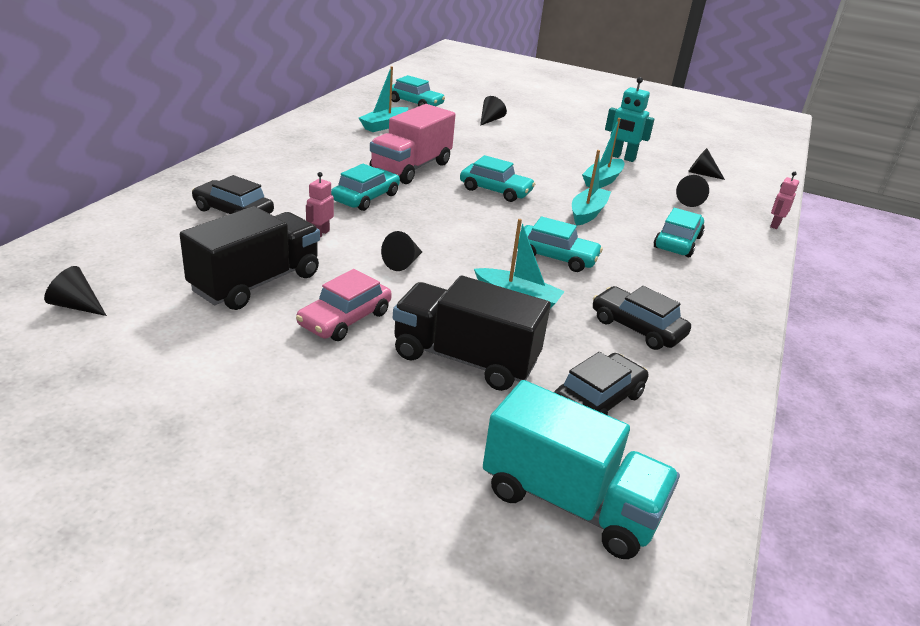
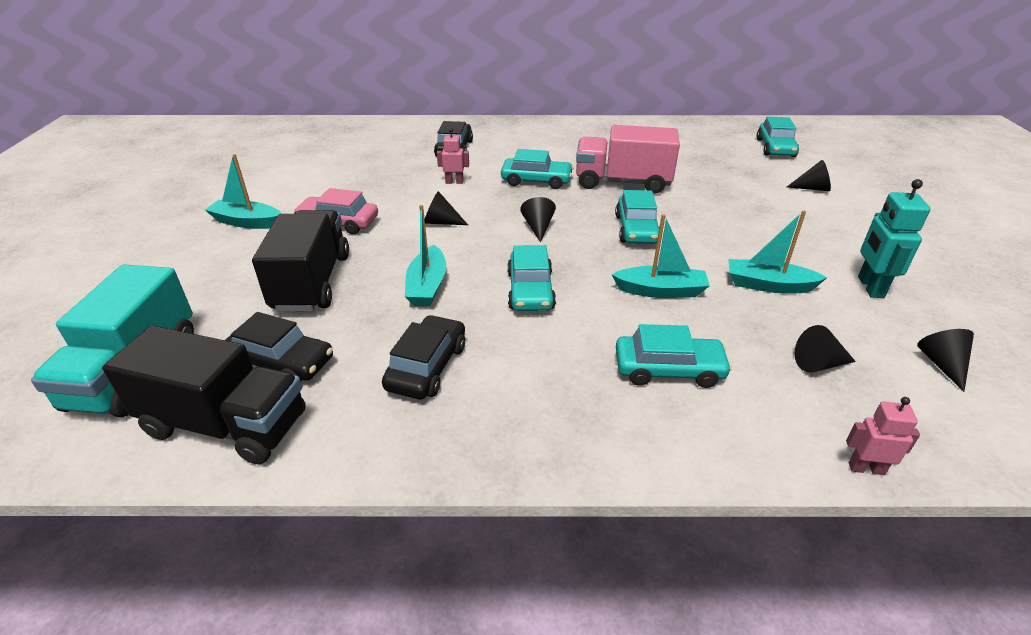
camera: 70 degrees right, 5 degrees up
black cone [44,266,107,316] -> black cone moved to [520,197,556,243]
black truck [180,206,320,310] -> black truck moved to [102,326,306,465]
turquoise boat [359,66,408,132] -> turquoise boat moved to [205,154,281,229]

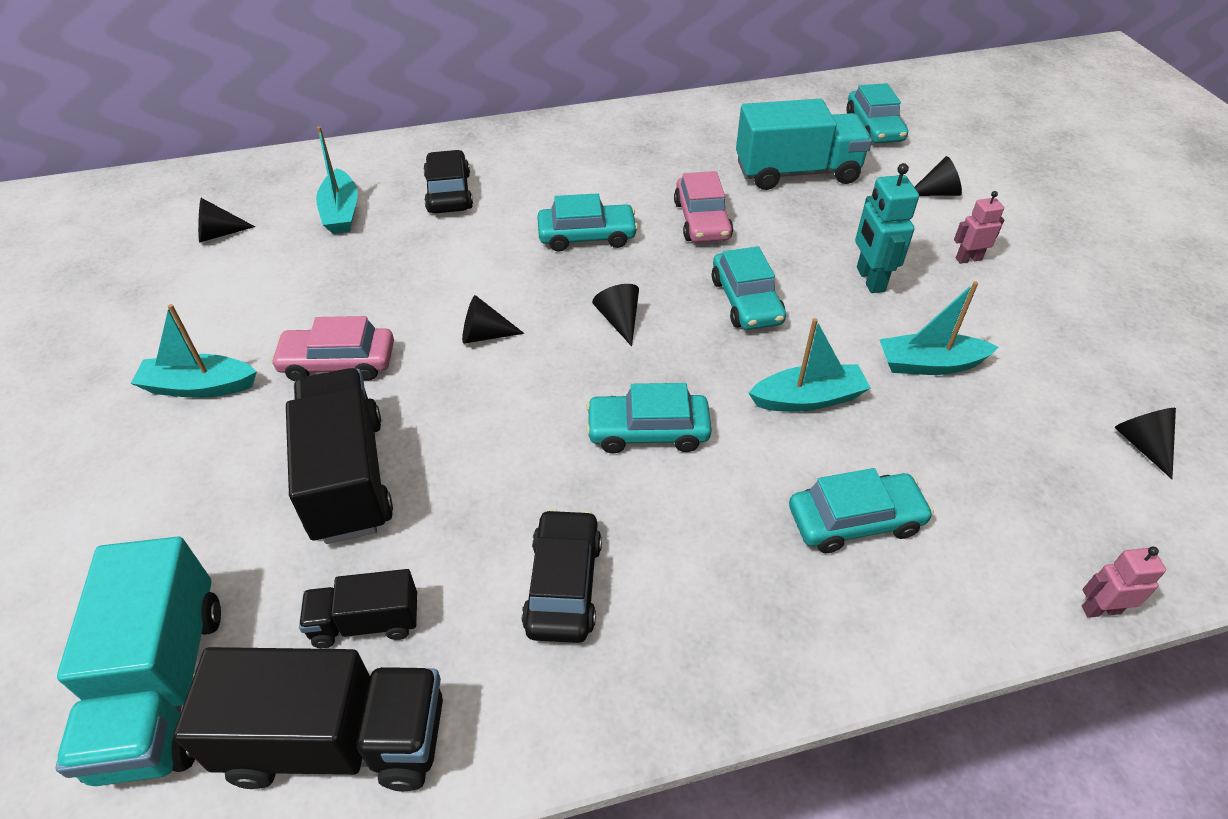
camera: 15 degrees left, 10 degrees up
black car [225,312,333,382] -> black truck [299,569,417,648]
turquoise boat [405,205,446,306] -> turquoise boat moved to [316,126,358,234]
pink robot [437,128,469,184] -> pink robot moved to [954,191,1004,264]
turquoise car [507,245,556,311] -> turquoise car turned 105 degrees clockwise [586,383,712,453]
pink truck [576,125,680,194] -> pink car [674,171,733,243]
black cone [795,325,856,373] -> black cone moved to [198,198,255,243]
turquoise robot [858,179,930,298] -> turquoise robot moved to [855,163,919,293]
none -> turquoise truck [736,99,872,190]

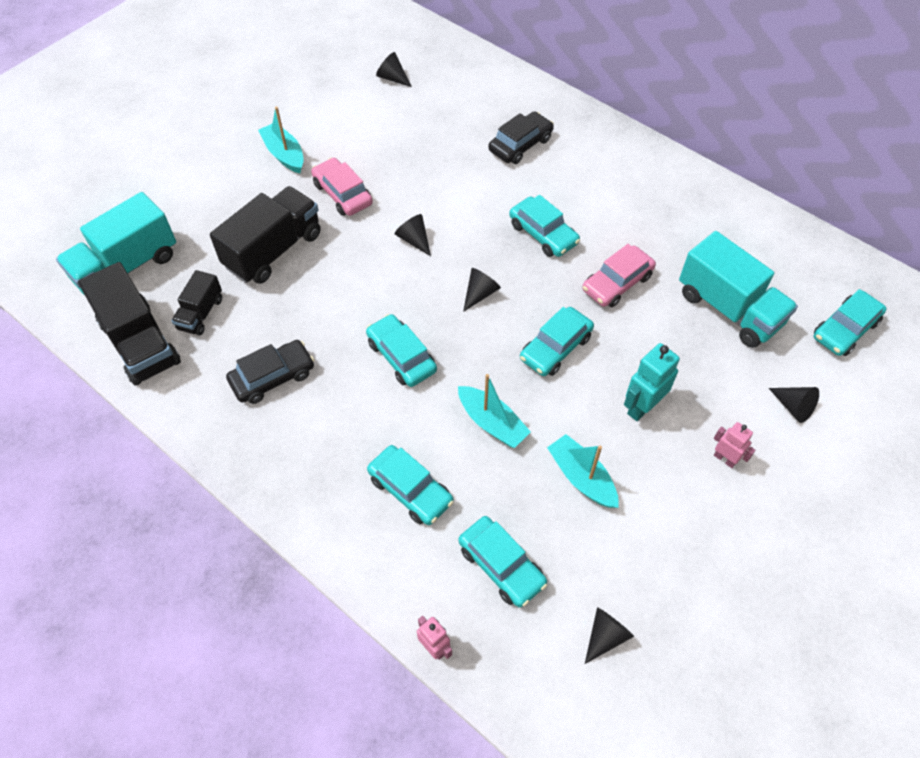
camera: 55 degrees right, 10 degrees up
black truck [299,569,417,648] -> black truck turned 120 degrees counterclockwise [171,270,222,335]
turquoise boat [316,126,358,234] -> none
none -> turquoise car [458,516,547,607]

